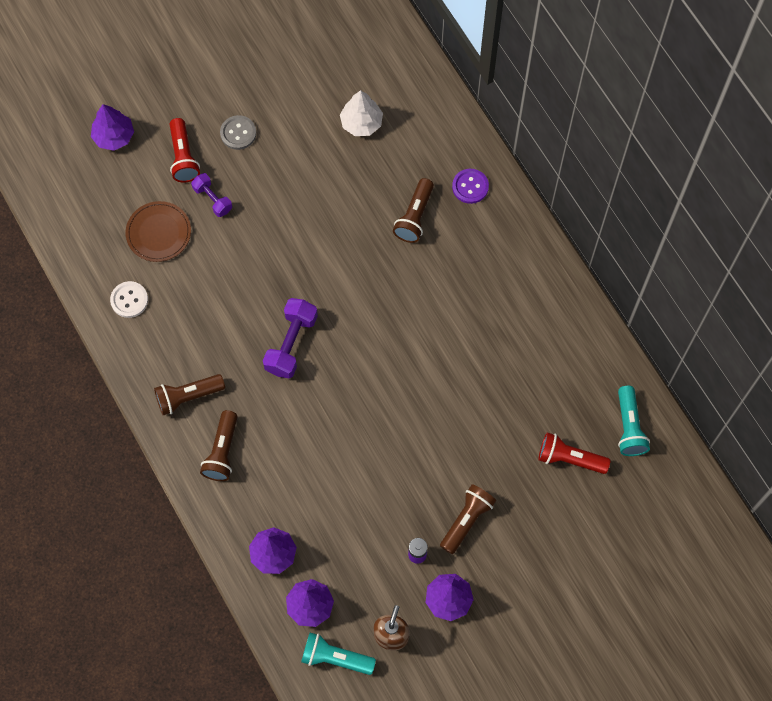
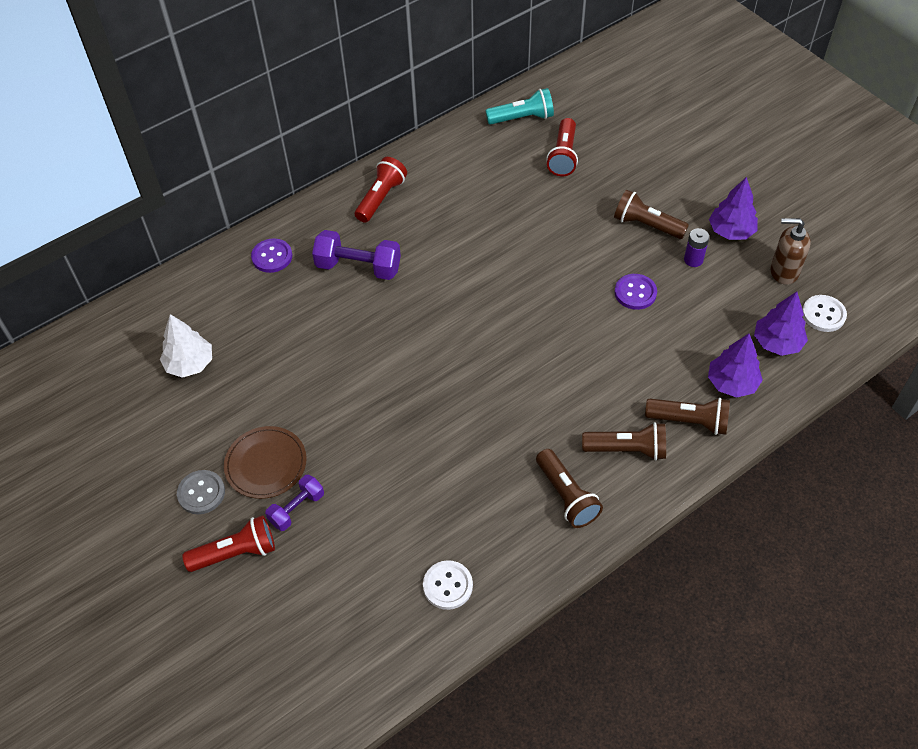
camera: 95 degrees left, 15 degrees down
purple tree [91,104,134,151] -> none
brown plate [126,201,191,262] -> brown plate moved to [224,426,307,499]
purple dumbbell [263,298,318,379] -> purple dumbbell moved to [312,230,401,280]
turquoise flashlight [301,633,376,675] -> white button [802,295,847,332]
brown flashlight [393,178,434,243] -> brown flashlight moved to [645,397,730,435]
none -> red flashlight [355,157,407,223]
none -> purple button [615,274,657,310]

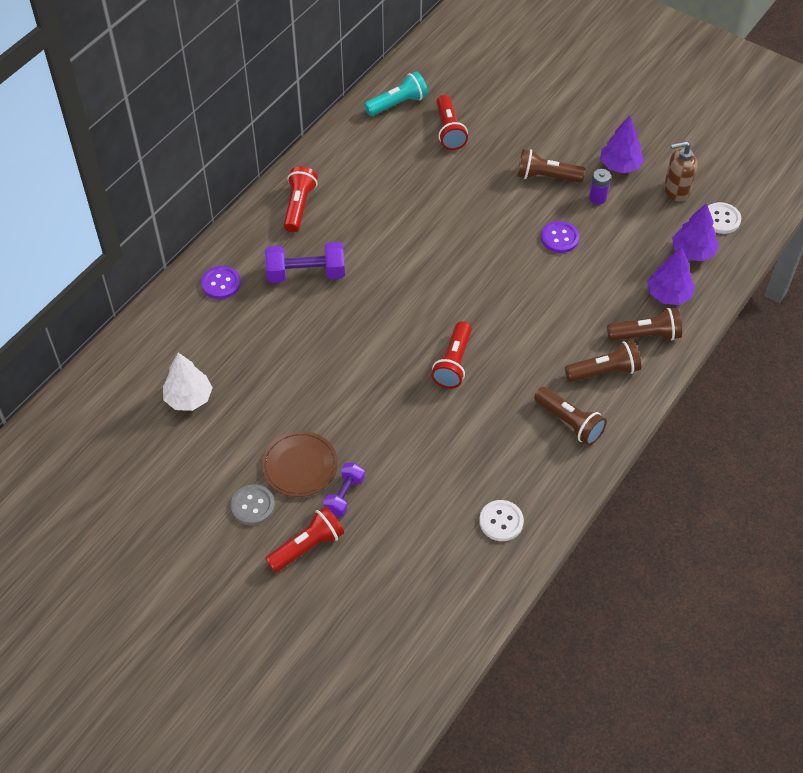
camera: 20 degrees left, 0 degrees up
none -> red flashlight [431,321,472,389]

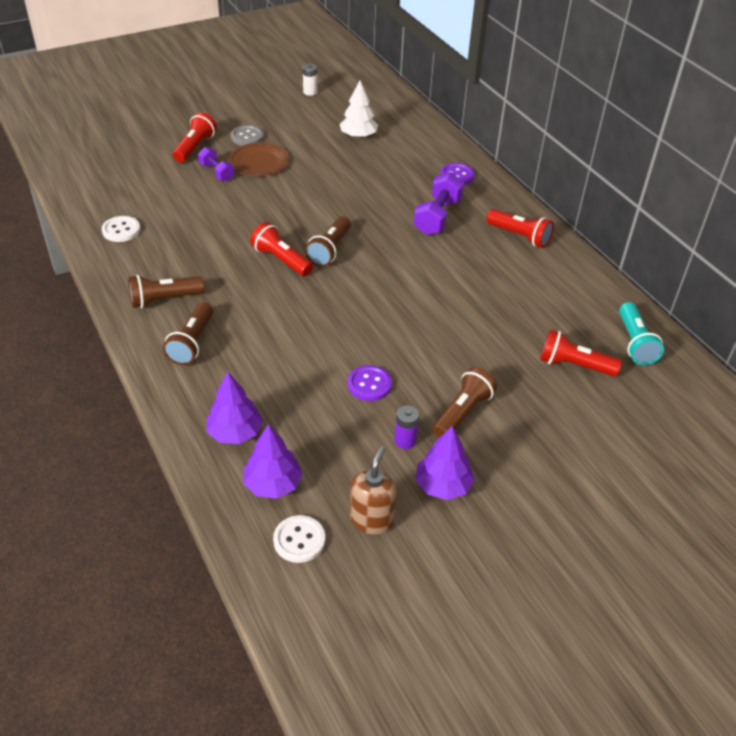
camera: 115 degrees right, 10 degrees down
red flashlight [265,506,344,572] -> red flashlight turned 150 degrees counterclockwise [173,112,217,163]
brown flashlight [607,308,682,341] -> brown flashlight moved to [305,216,351,267]
none -> white battery [303,64,317,96]

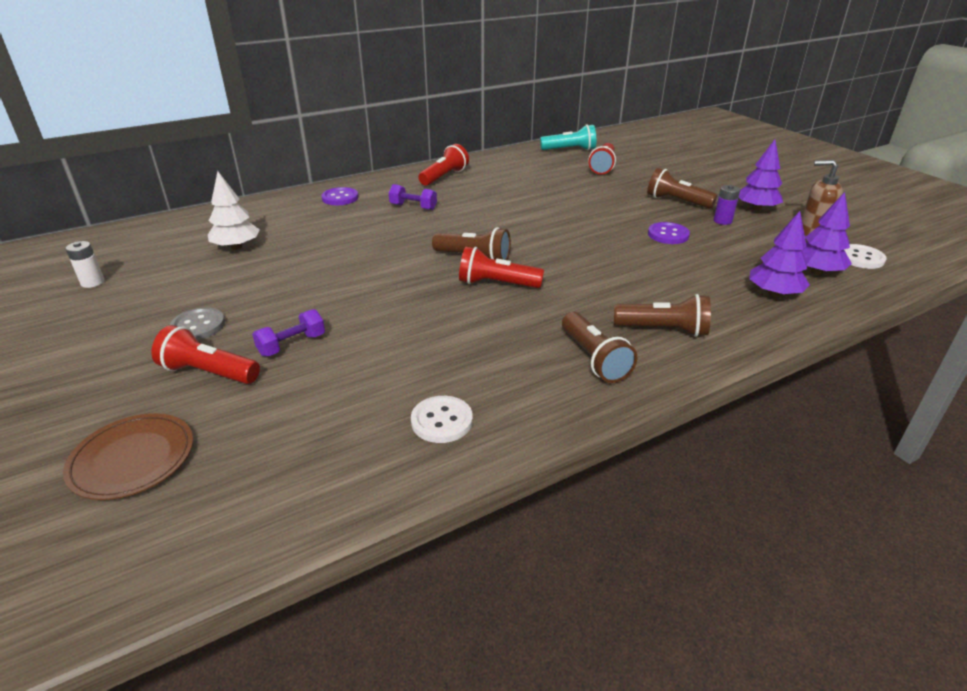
camera: 90 degrees left, 10 degrees down
brown plate [229,143,289,176] -> brown plate moved to [63,413,193,500]
red flashlight [250,222,313,276] -> red flashlight turned 60 degrees clockwise [459,247,544,288]
purple dumbbell [414,172,464,235] -> purple dumbbell [389,184,437,210], size x0.61

